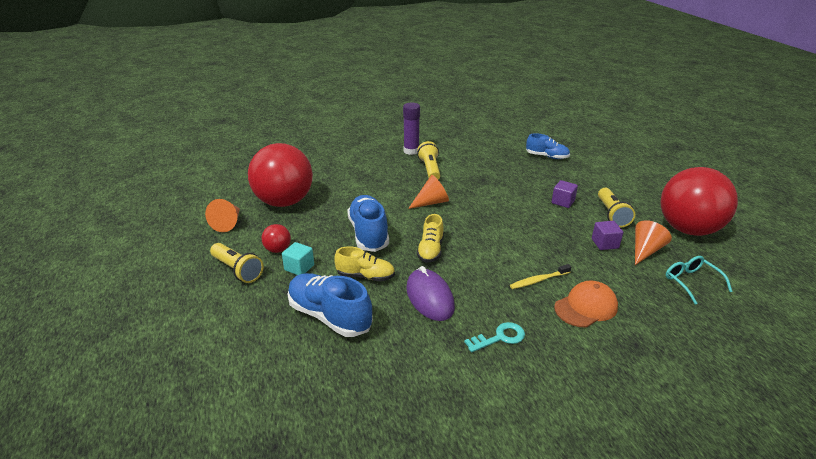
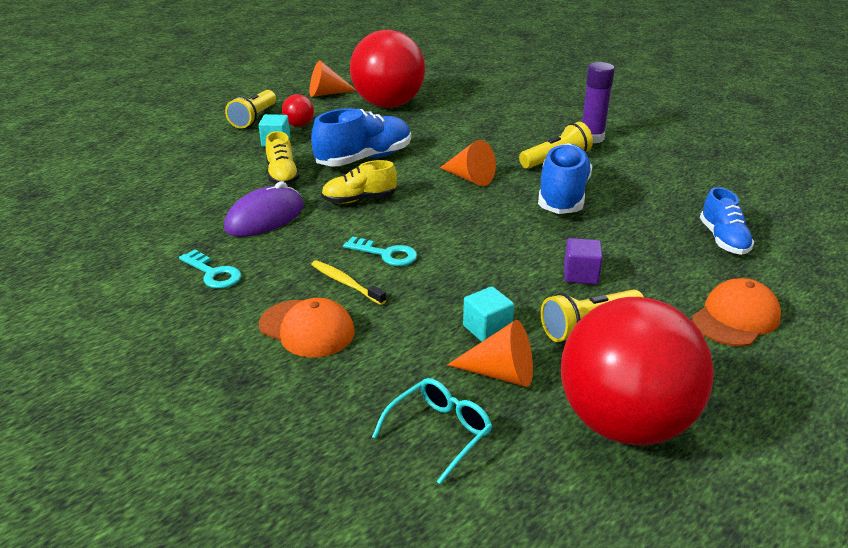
camera: 65 degrees right, 0 degrees up
blue shoe [287,273,373,337] -> blue shoe moved to [538,143,592,214]
purple cube [592,221,623,250] -> turquoise cube [463,287,514,342]
none -> turquoise key [343,236,417,266]
none -> orange cap [692,278,781,347]

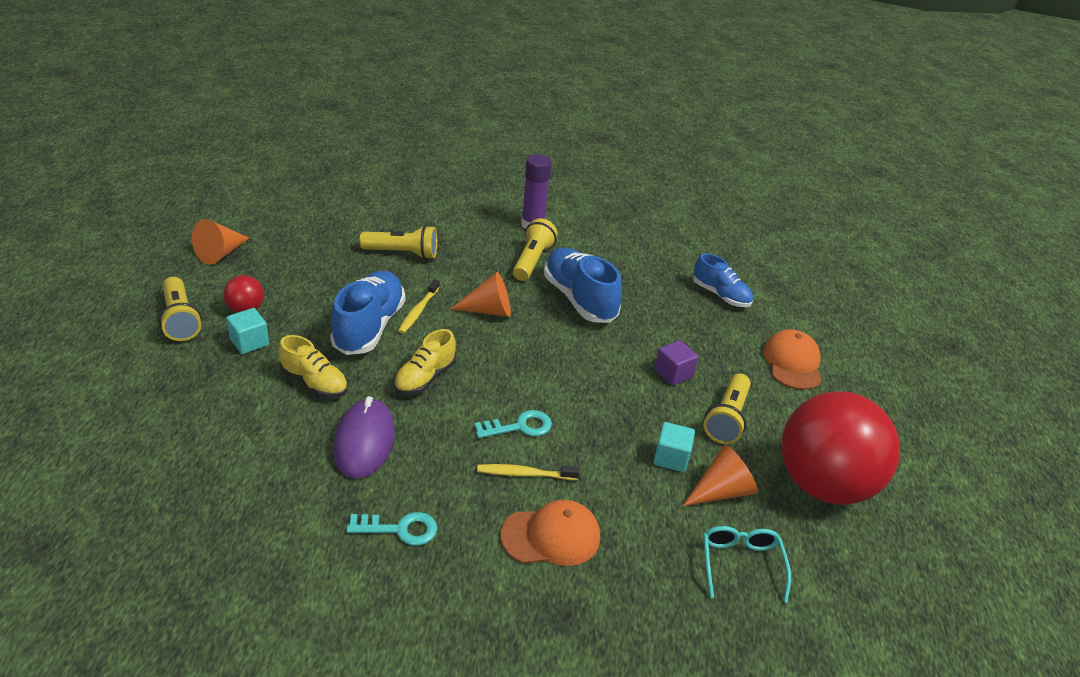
camera: 45 degrees left, 5 degrees up
red ball [350,30,425,108] -> none
none -> yellow flashlight [360,225,437,259]
none -> yellow toothbrush [398,279,440,334]

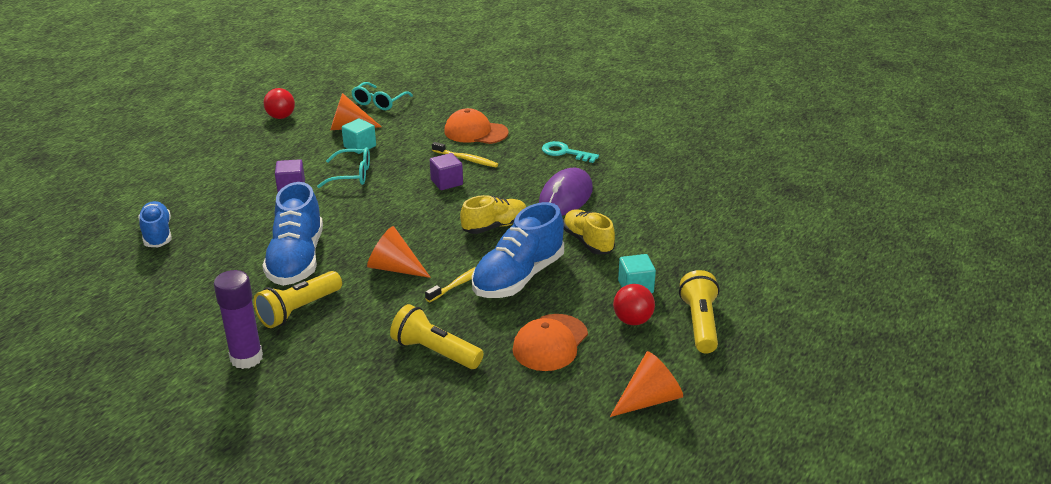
camera: 150 degrees left, 5 degrees down
turquoise key [474,410,552,438] -> purple cube [430,153,463,190]
yellow flashlight [704,373,751,444] -> none
orange cap [763,329,822,390] -> orange cap moved to [513,314,588,371]
red ball [781,391,900,505] -> red ball [264,88,295,119], size x0.40
none -> turquoise glasses [317,147,370,188]

